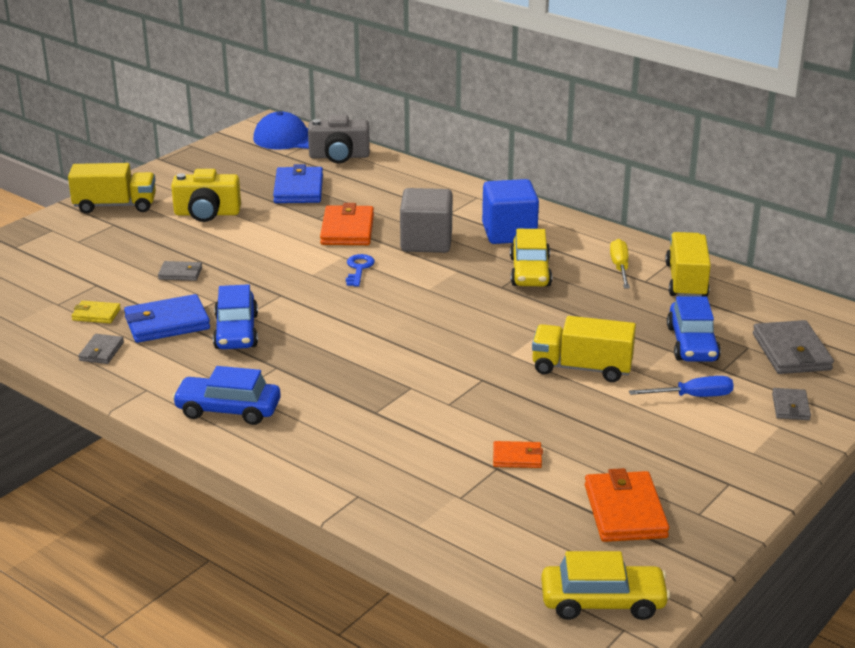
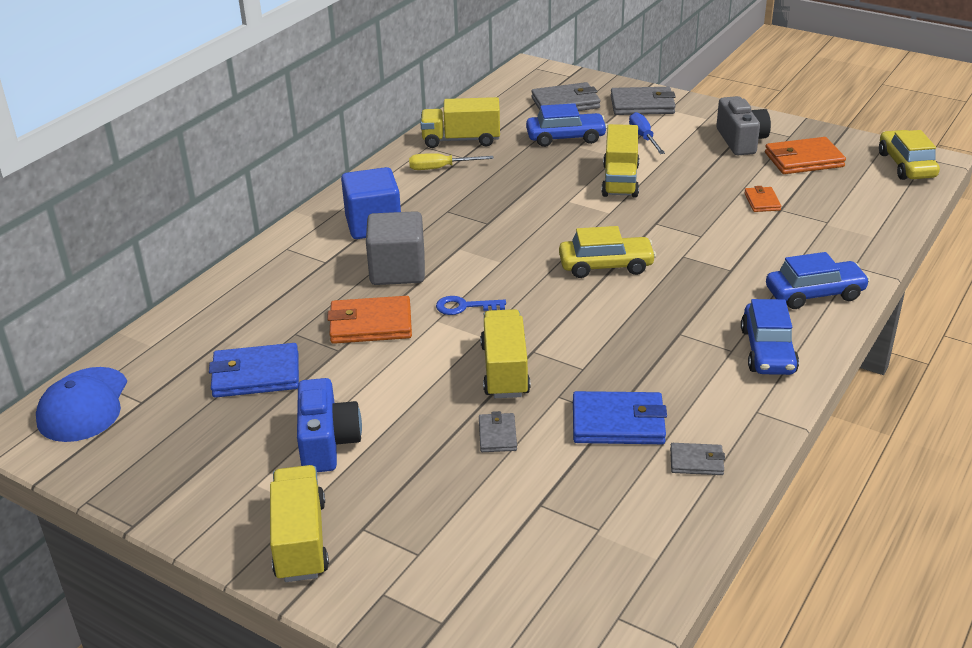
camera: 95 degrees left, 5 degrees up
yellow wallet [72,301,121,323] -> none
blue wallet [124,294,210,343] -> blue wallet turned 60 degrees counterclockwise [573,391,667,444]
yellow camera [171,169,241,222] -> blue camera [297,378,362,472]
blue car [213,284,258,349] -> blue car moved to [766,252,870,309]
grey camera [308,115,370,163] -> grey camera moved to [716,96,771,155]
yellow car [510,229,552,286] -> yellow car moved to [559,226,656,278]
grey wallet [772,388,811,420] -> grey wallet [611,87,676,115], size x1.82
none -> yellow truck [480,309,530,398]

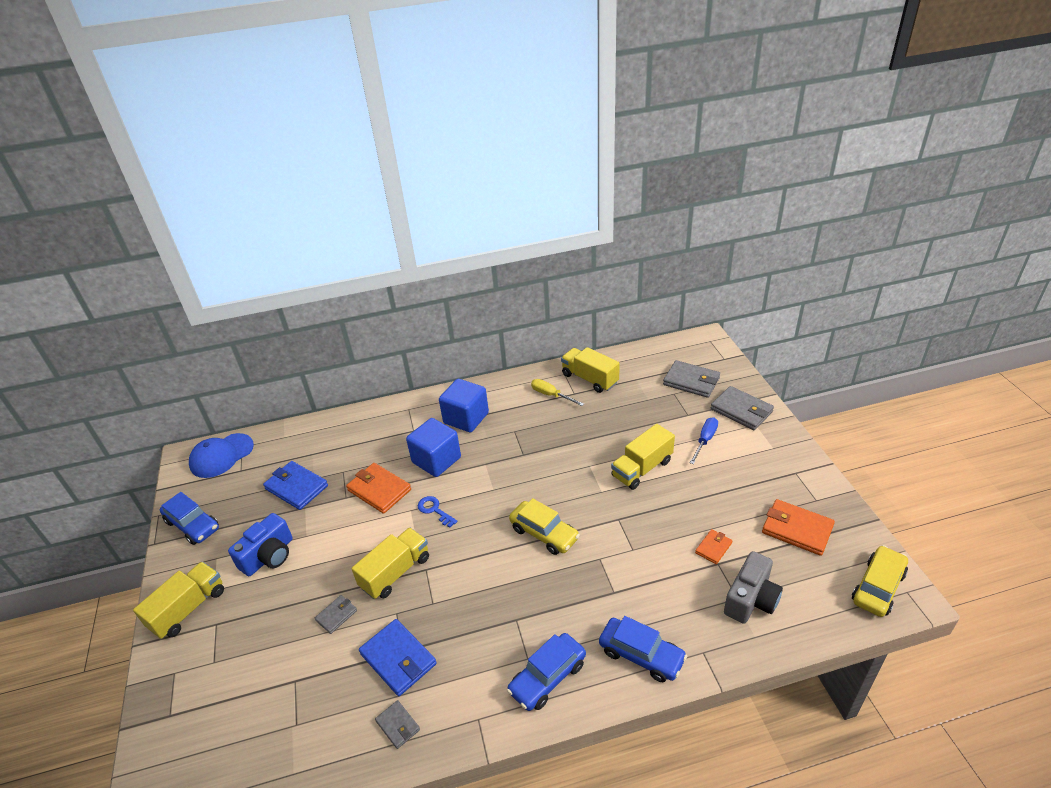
camera: 45 degrees right, 5 degrees up
grey cube [366,211,425,285] -> blue cube [406,418,461,477]
blue car [526,103,607,147] -> blue car moved to [160,492,219,545]
grey camera [716,96,771,155] -> grey camera moved to [724,551,783,624]

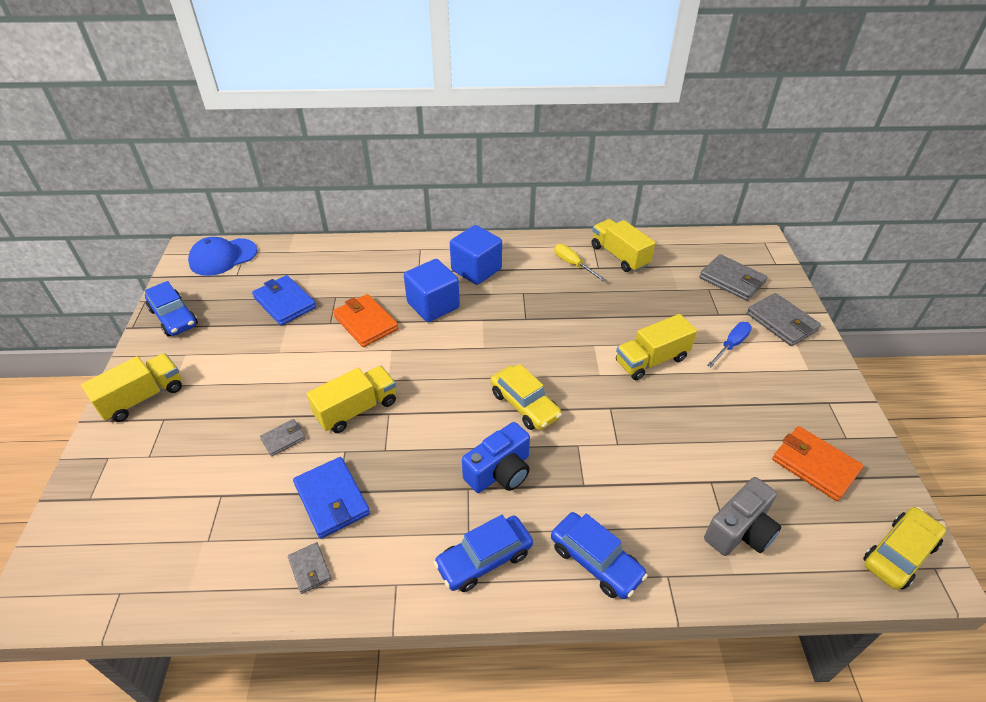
camera: 10 degrees right, 5 degrees up
blue camera [228,513,293,576] -> blue camera moved to [462,422,530,493]
blue key [418,496,458,528] -> none
orange wallet [695,529,732,564] -> none

